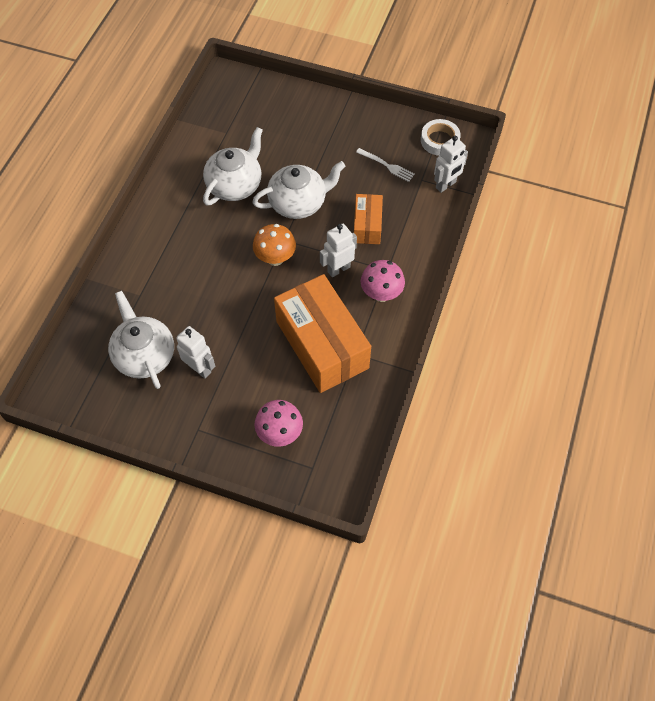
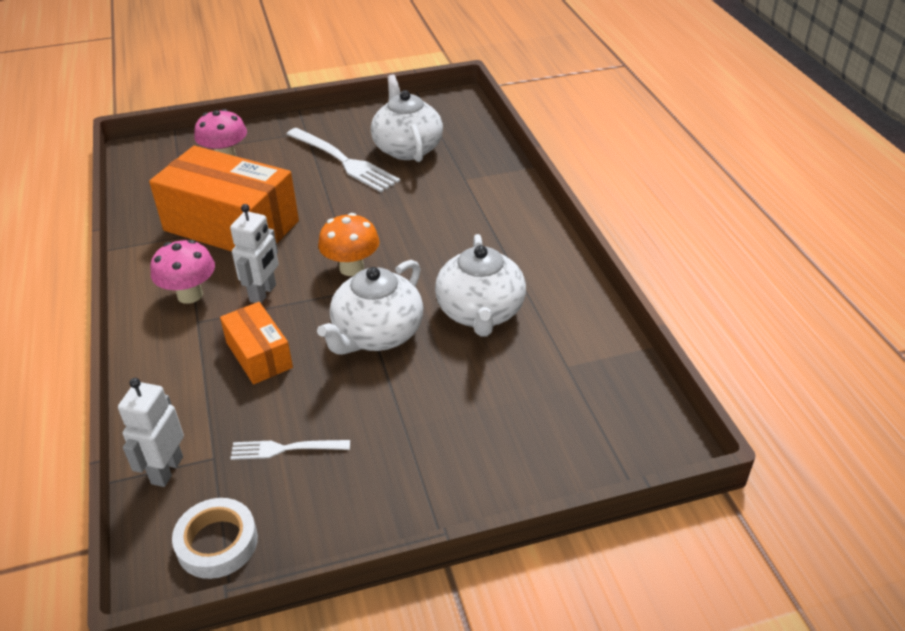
camera: 145 degrees right, 20 degrees down
white teapot [108,291,174,389] -> white teapot turned 135 degrees counterclockwise [371,74,443,162]
white robot [176,326,215,379] -> white fork [286,128,400,192]

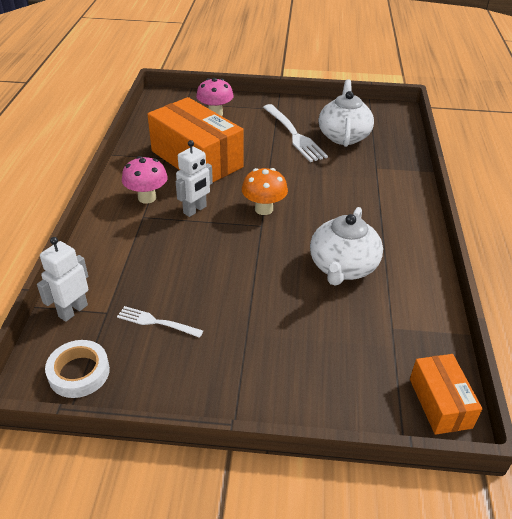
camera: 20 degrees right, 0 degrees up
orange box [220,302,293,384] -> orange box moved to [410,354,482,435]
white teapot [317,260,423,355] -> none

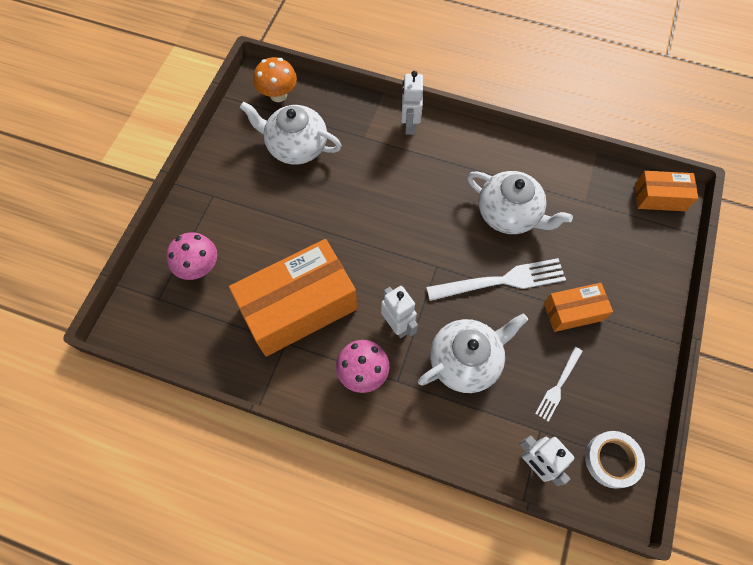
camera: 75 degrees left, 25 degrees up
orange mushroom [242,168,288,215] -> orange mushroom moved to [254,57,297,102]
white fork [263,104,328,162] -> white fork moved to [426,258,566,301]
none -> white robot [401,71,423,135]
none -> white teapot [417,313,528,393]
none -> orange box [544,283,613,332]

